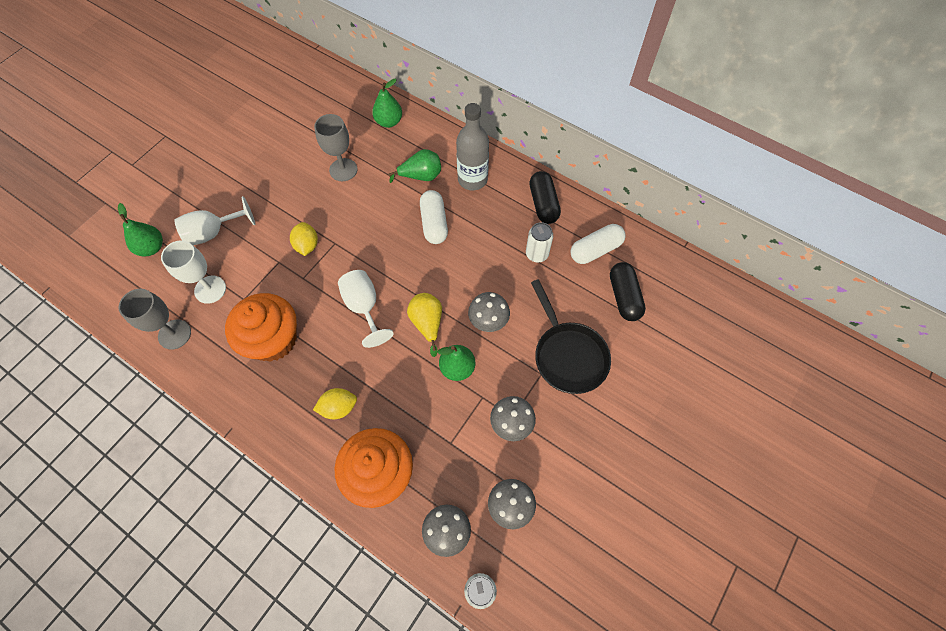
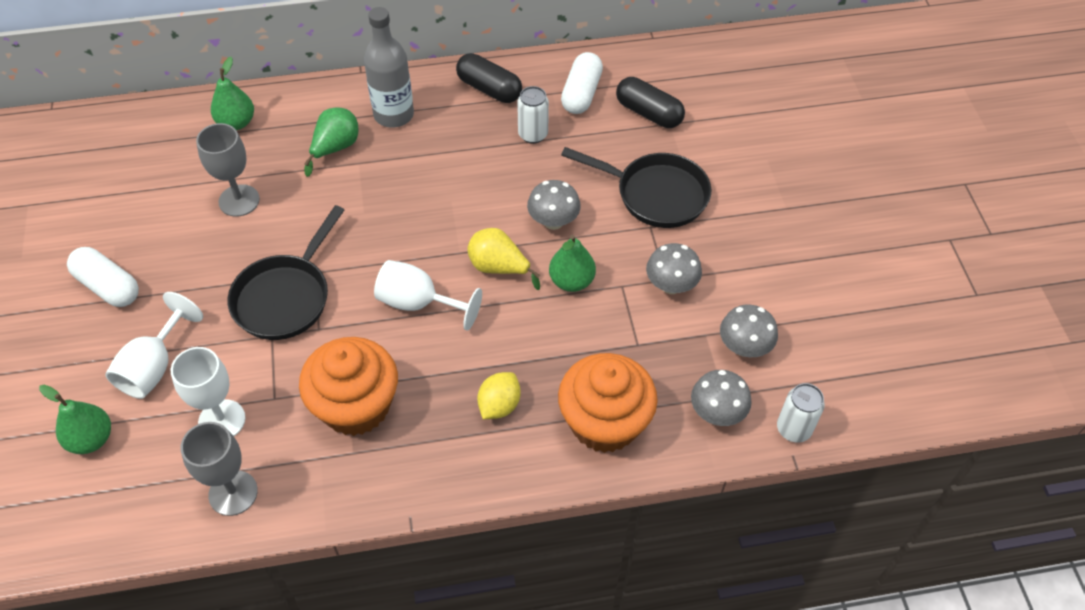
camera: 45 degrees left, 10 degrees down
yellow lemon [290,222,318,256] -> black pan [228,205,344,340]
white capsule [420,190,448,244] -> white capsule moved to [67,247,139,307]

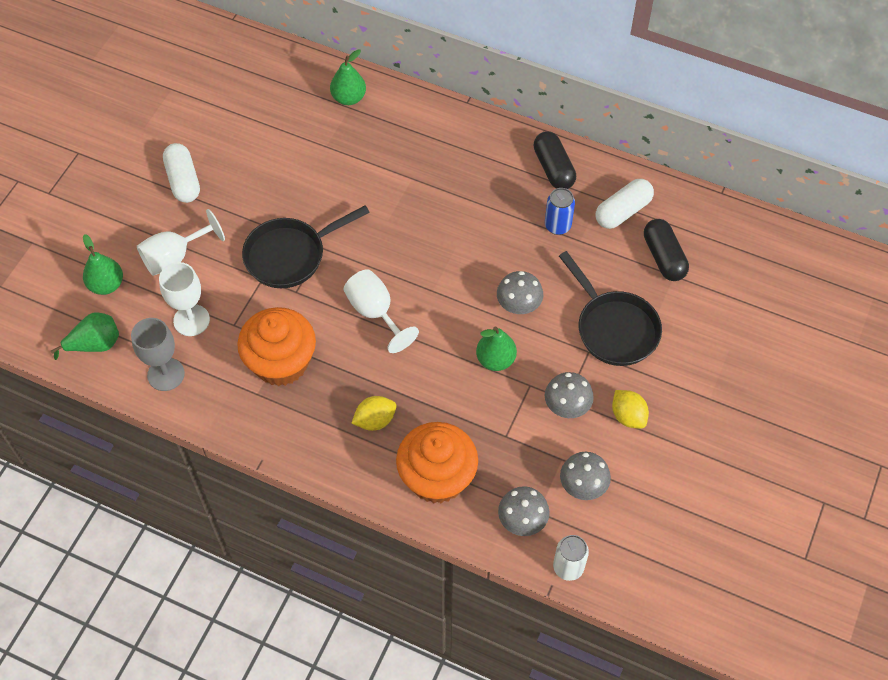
camera: 35 degrees right, 5 degrees up
grey goblet [196,123,260,217] -> none
green pear [304,108,359,177] -> green pear moved to [51,312,119,360]
grey bottle [364,7,414,128] -> none
yellow pear [467,228,541,290] -> none
white can [517,86,549,144] -> blue can [545,188,575,235]
none -> yellow lemon [612,390,649,429]

